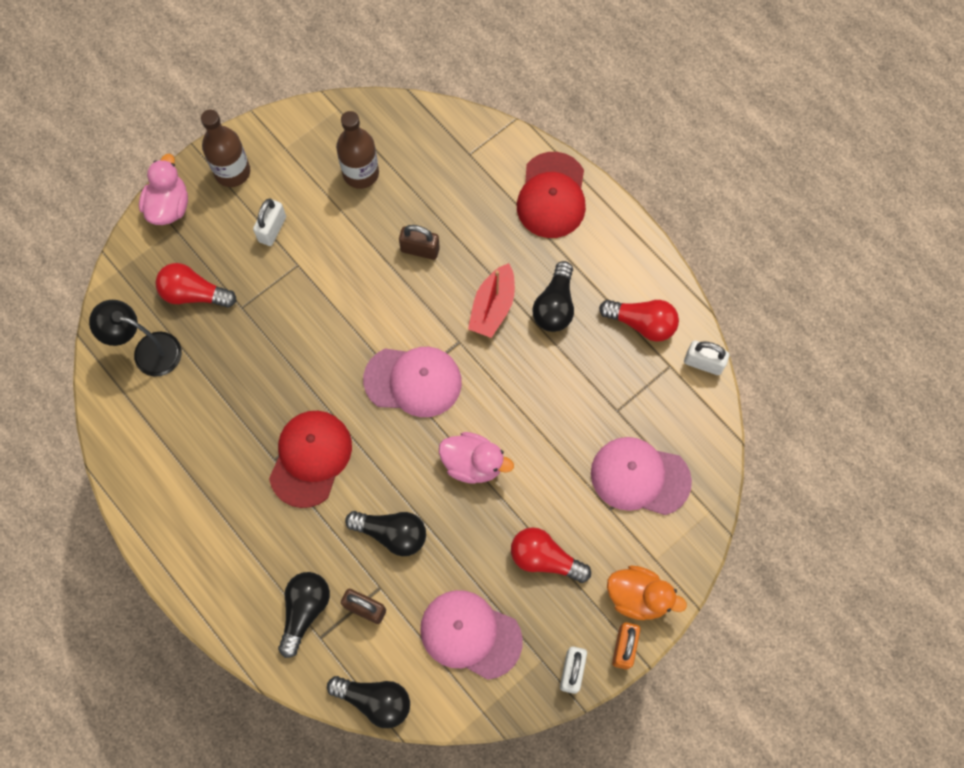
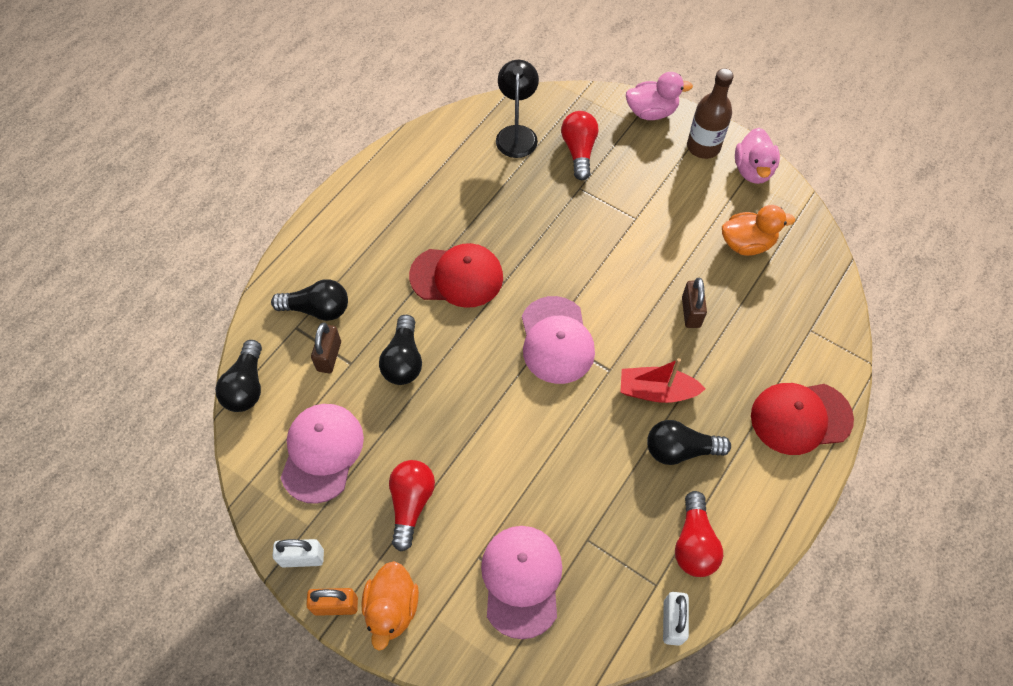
camera: 75 degrees right, 10 degrees down
white padlock [253,199,286,246] -> none
brown bottle [336,111,379,189] -> orange duck [722,205,795,256]
pink duck [439,432,514,484] -> pink duck moved to [735,128,780,184]

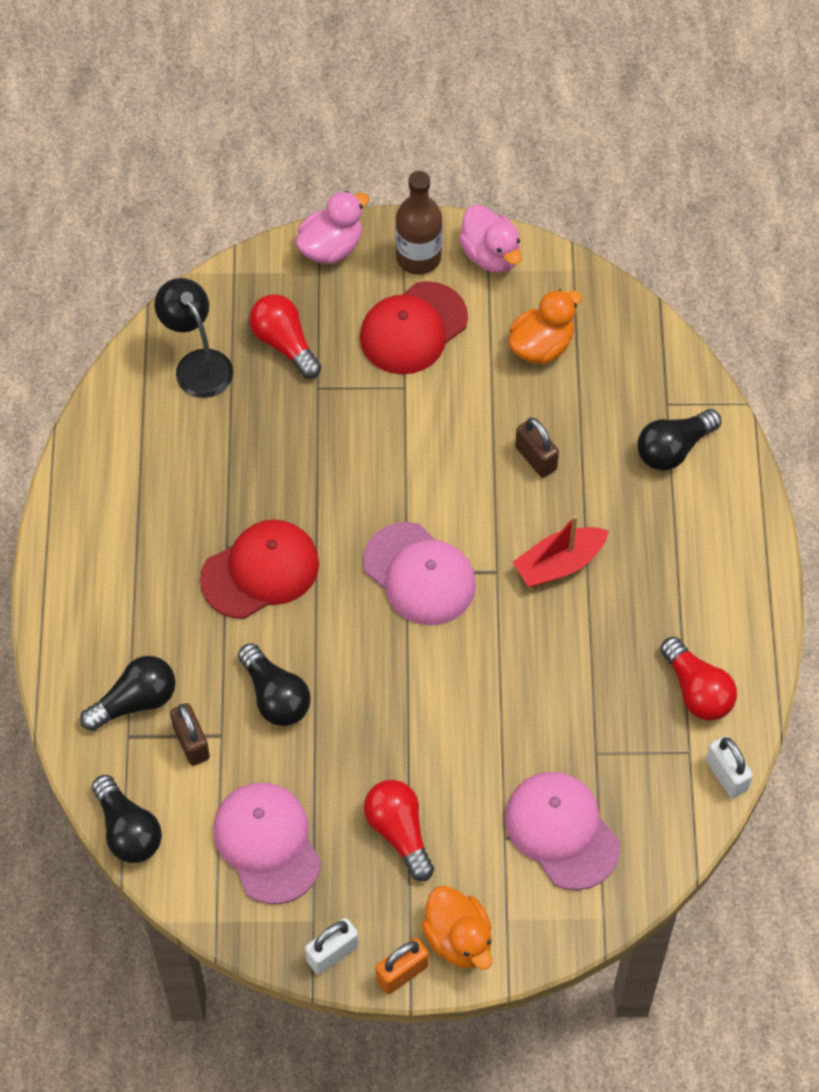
camera: 35 degrees left, 0 degrees up
black light bulb [647,420,731,465] -> black light bulb moved to [638,409,721,471]
red cap [751,383,854,455] -> red cap moved to [360,281,468,374]

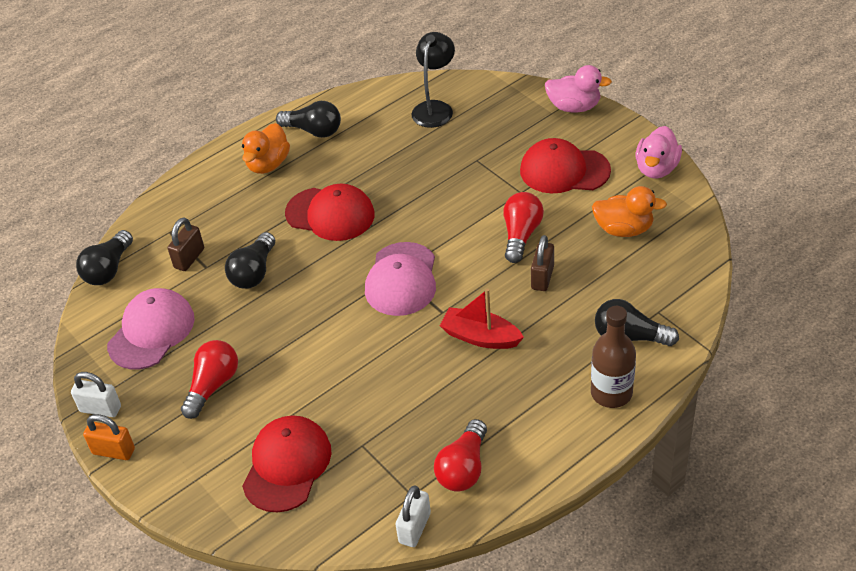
camera: 55 degrees right, 15 degrees down
black light bulb [80,656,176,731] -> black light bulb moved to [276,101,341,138]
red light bulb [249,295,322,379] -> red light bulb moved to [503,192,544,263]
brown bottle [395,171,443,275] -> brown bottle moved to [591,306,636,408]
orange duck [421,886,492,970] -> orange duck moved to [242,123,290,174]
pink cap [505,772,620,890] -> red cap [242,415,331,512]

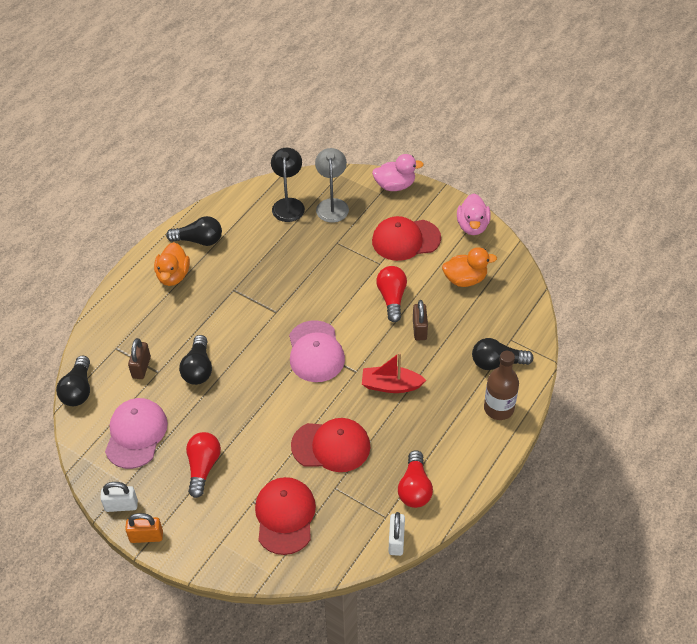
camera: 20 degrees left, 5 degrees up
red cap [285,184,375,241] -> red cap moved to [291,418,370,472]
none -> grey lamp [315,148,349,223]

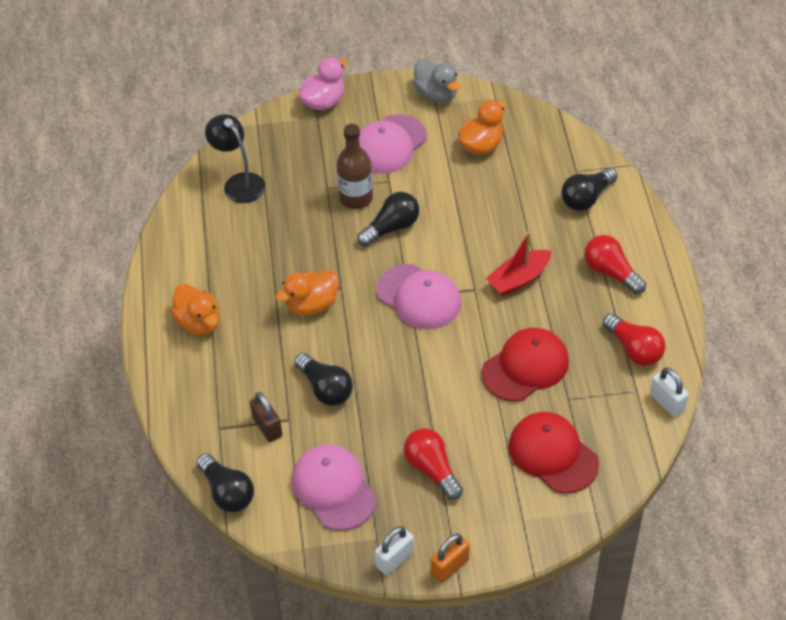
camera: 40 degrees left, 0 degrees up
black light bulb [166,216,222,246] -> black light bulb moved to [357,192,419,247]
grey lamp [315,148,349,223] -> none
red cap [372,216,441,261] -> pink cap [359,114,427,173]
red light bulb [376,266,407,322] -> red light bulb moved to [584,235,646,294]
brown padlock [413,300,428,340] -> none
pink duck [457,194,491,235] -> grey duck [413,59,460,103]
brown bottle [484,351,519,420] -> brown bottle moved to [337,124,373,209]
none -> orange duck [276,270,339,315]

